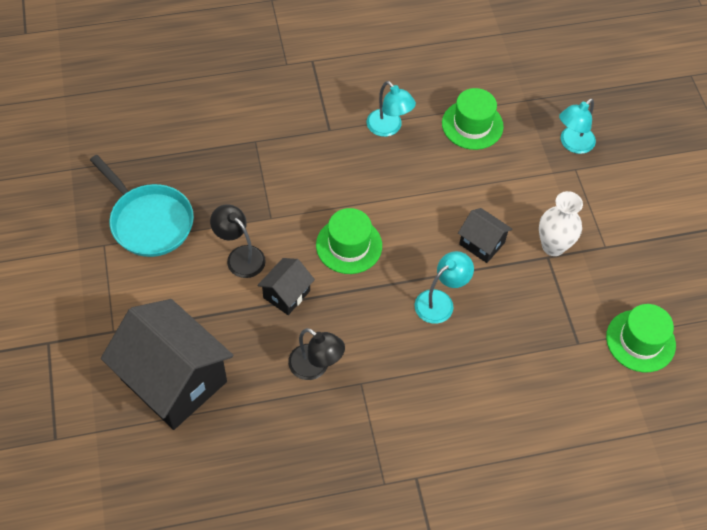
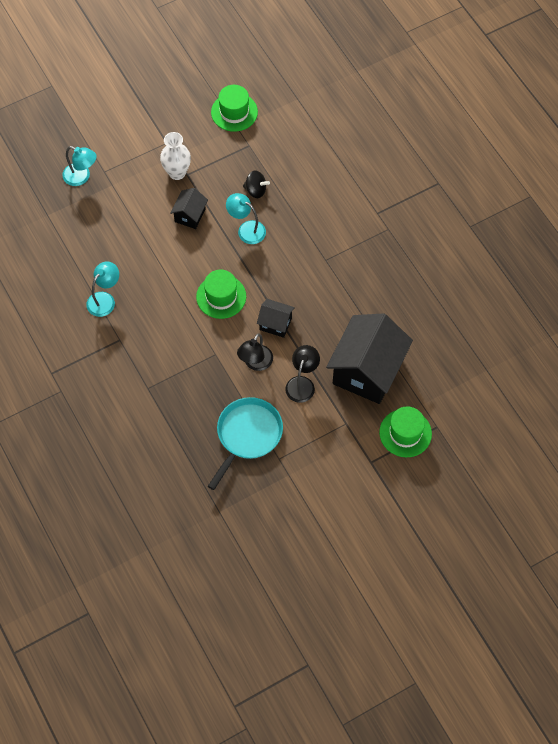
camera: 105 degrees left, 5 degrees up
black lamp [288,328,345,380] -> black lamp moved to [285,345,320,403]
green hat [442,88,504,150] -> green hat moved to [379,406,432,457]
none -> black spinning top [243,170,270,198]

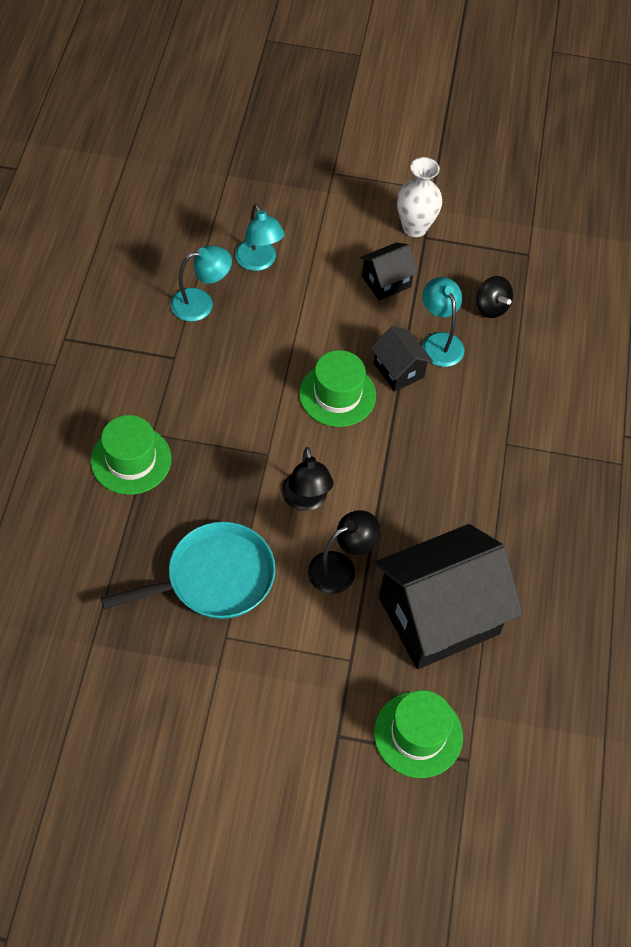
camera: 35 degrees right, 5 degrees down
turquoise lamp [62,146,97,186] -> turquoise lamp moved to [235,204,285,271]
green hat [211,85,258,132] -> green hat moved to [91,415,171,495]
black lamp [237,333,273,371] -> black lamp turned 75 degrees counterclockwise [282,447,333,511]
black house [257,299,295,338] -> black house moved to [371,326,433,392]

